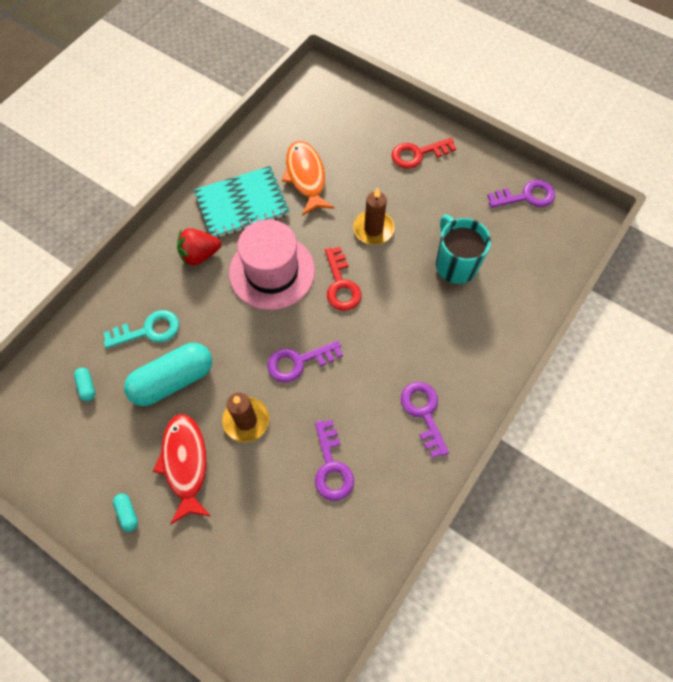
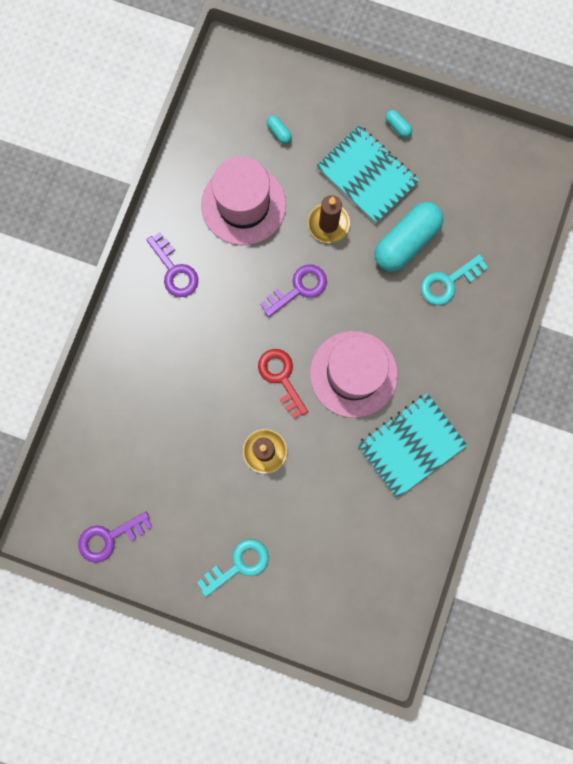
camera: 165 degrees right, 15 degrees up
turquoise capsule [74,368,95,401] -> turquoise capsule moved to [267,115,292,144]
red fish [153,414,211,524] -> turquoise notebook [316,125,419,224]
red strawberry [177,228,221,266] -> none
orange fish [282,141,334,216] -> none
purple key [315,420,354,501] -> pink hat [201,157,286,246]
red key [392,138,456,169] -> turquoise key [197,539,269,597]
turquoise mug [436,215,491,284] -> none

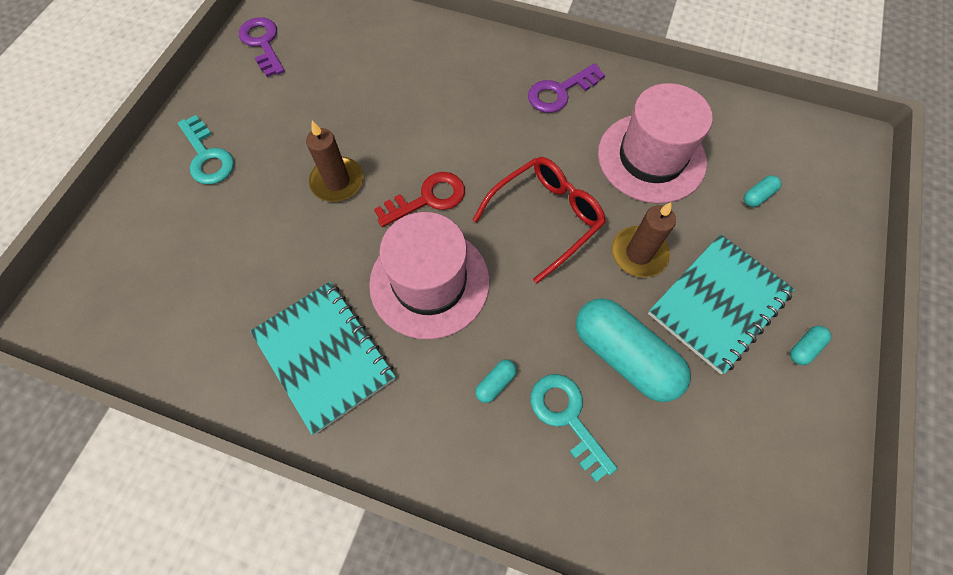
camera: 90 degrees right, 15 degrees down
purple key [260,264,327,317] -> red glasses [473,157,606,283]
none -> turquoise capsule [475,360,517,403]

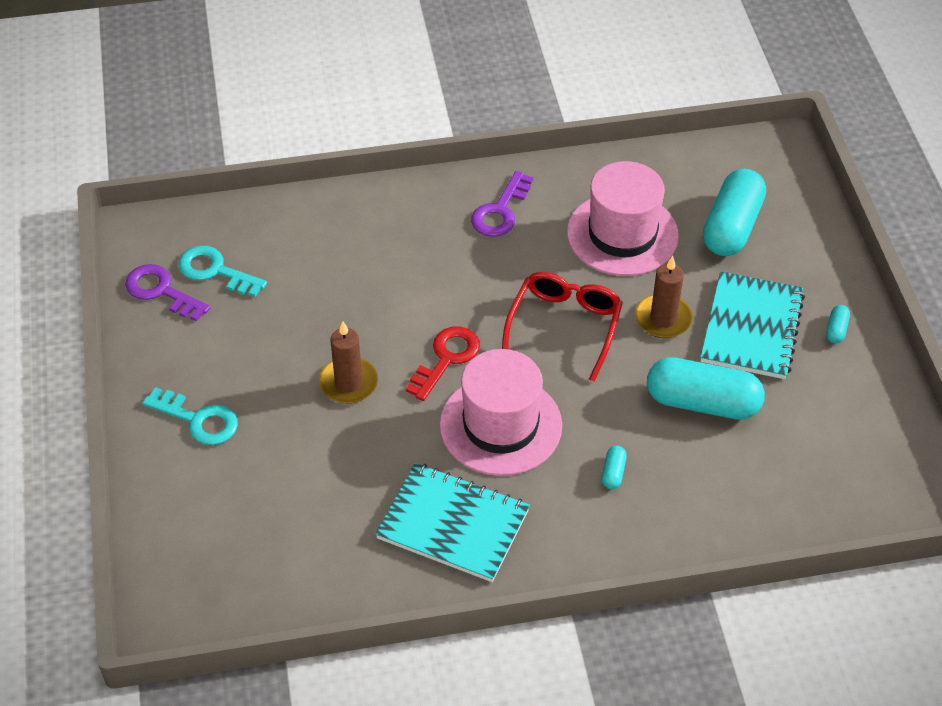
camera: 30 degrees left, 15 degrees down
turquoise key [531,374,617,482] -> turquoise key moved to [179,246,267,297]
turquoise capsule [744,175,781,207] -> turquoise capsule [703,168,766,256], size x2.47

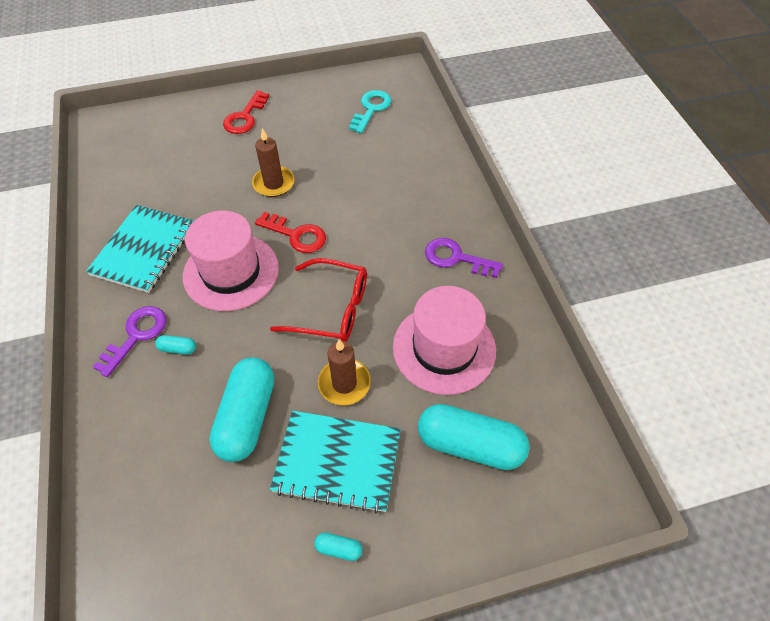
camera: 85 degrees right, 5 degrees up
purple key [125,264,211,321] -> purple key moved to [93,306,167,377]
turquoise key [142,387,238,445] -> red key [223,90,269,134]

